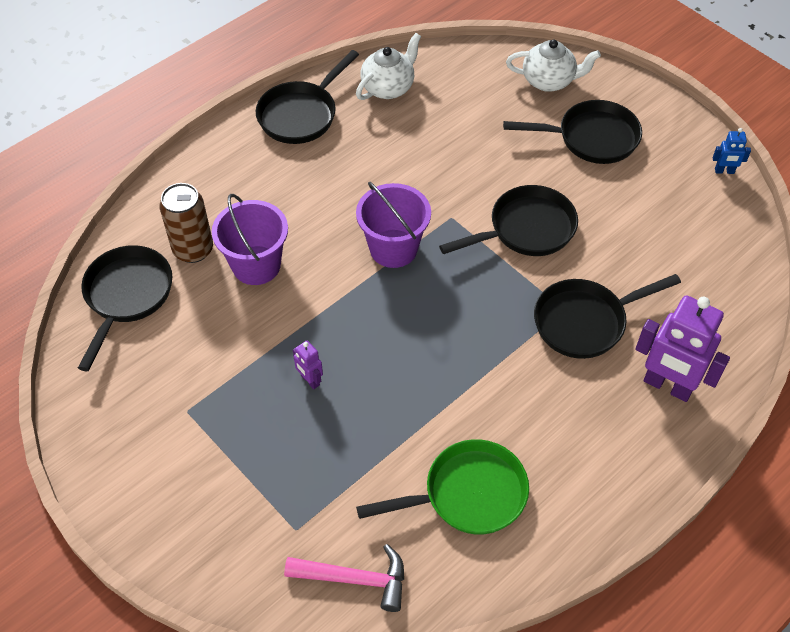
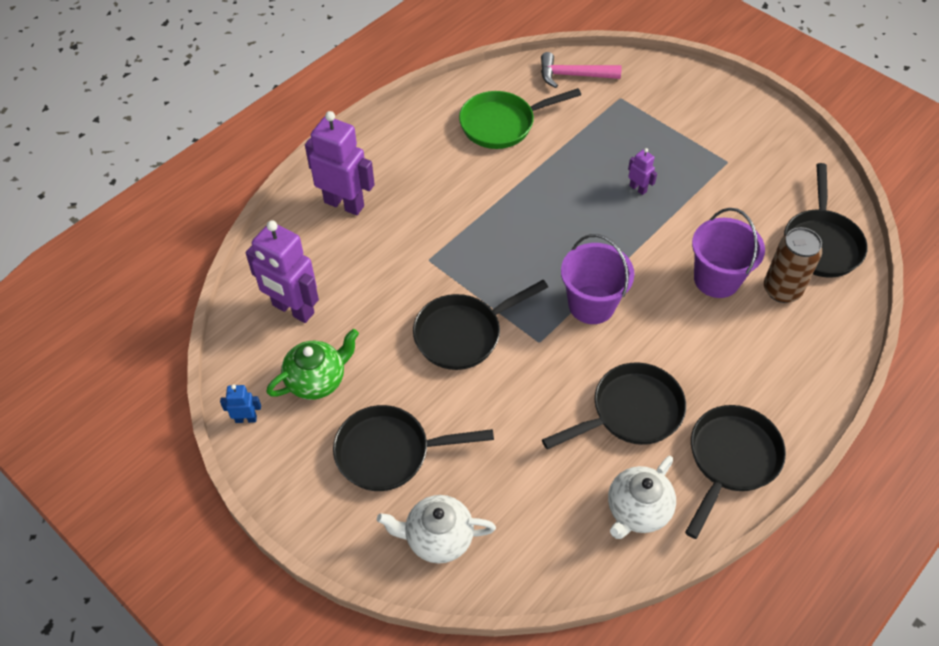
camera: 175 degrees right, 0 degrees up
black pan [534,274,681,359] -> black pan moved to [542,362,686,449]
none -> purple robot [246,221,319,323]
none -> green teapot [266,329,359,400]

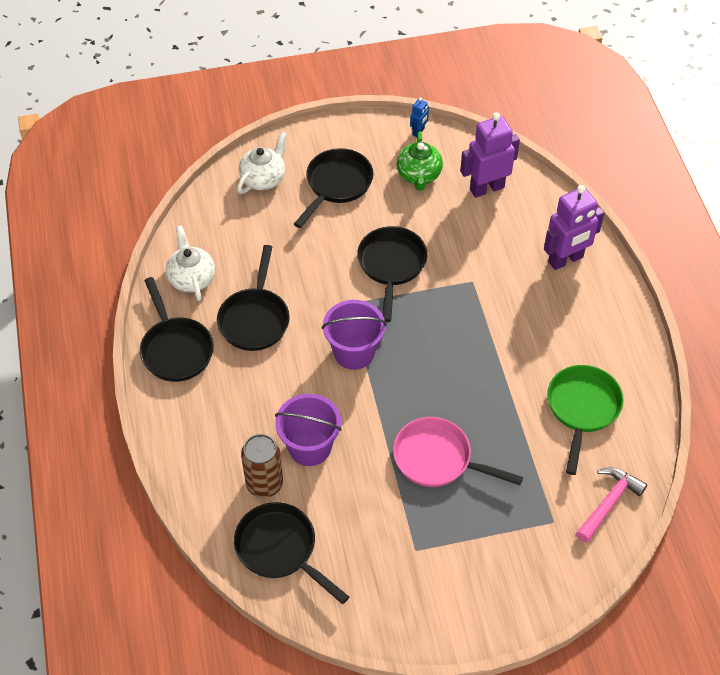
camera: 125 degrees right, 0 degrees up
purple robot [628,148,657,195] -> pink pan [393,417,523,487]

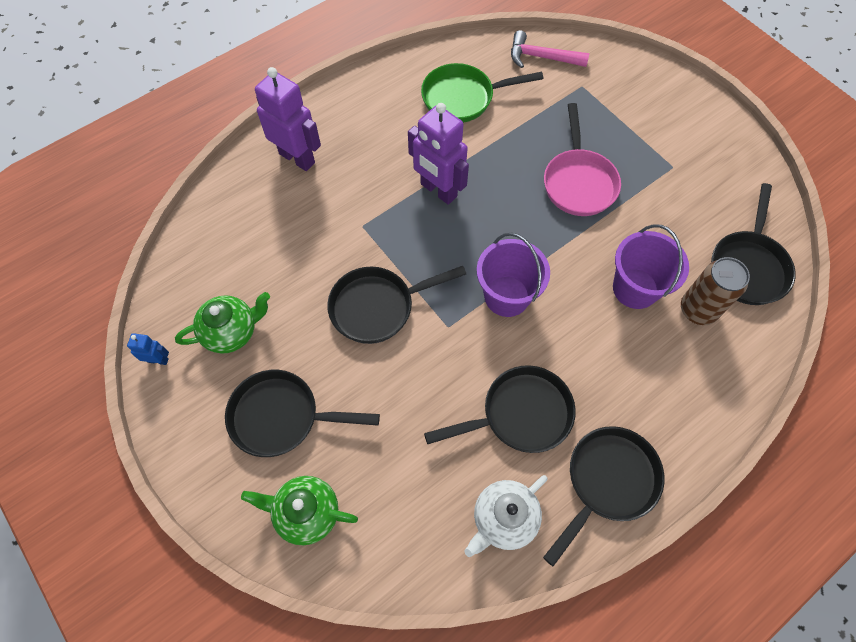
camera: 115 degrees left, 10 degrees up
white teapot [237,131,287,194] -> green teapot [241,476,358,545]
purple robot [460,112,520,198] -> purple robot moved to [408,103,469,205]

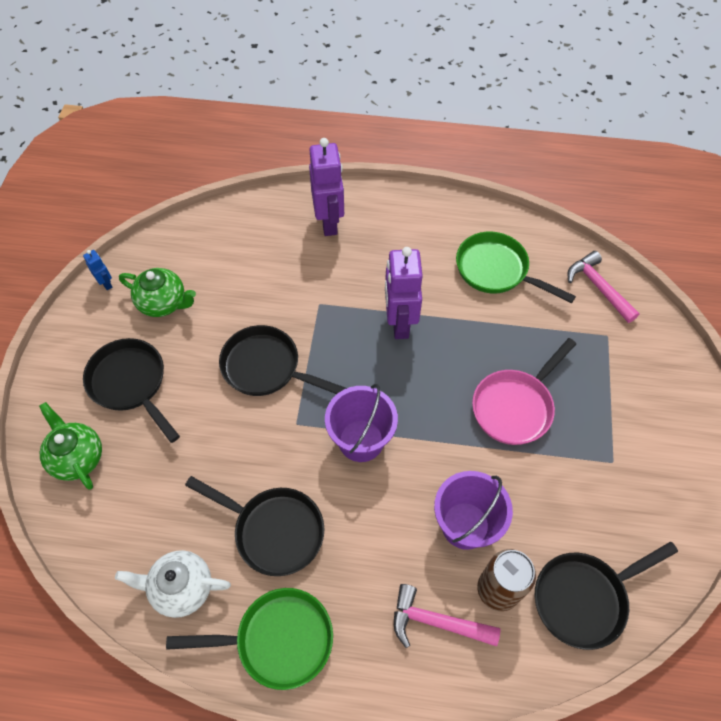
camera: 45 degrees right, 5 degrees down
black pan [543,426,665,566] -> green pan [166,588,333,690]
none -> pink hammer [394,584,500,648]

